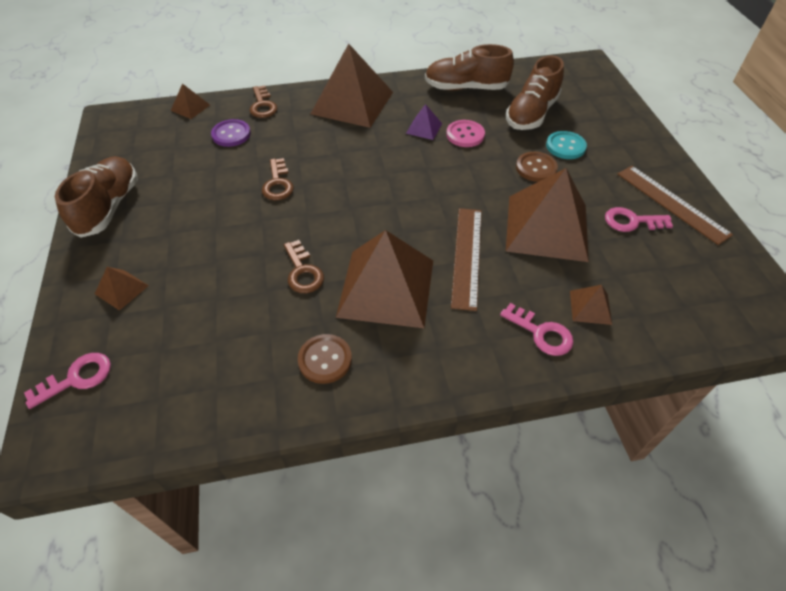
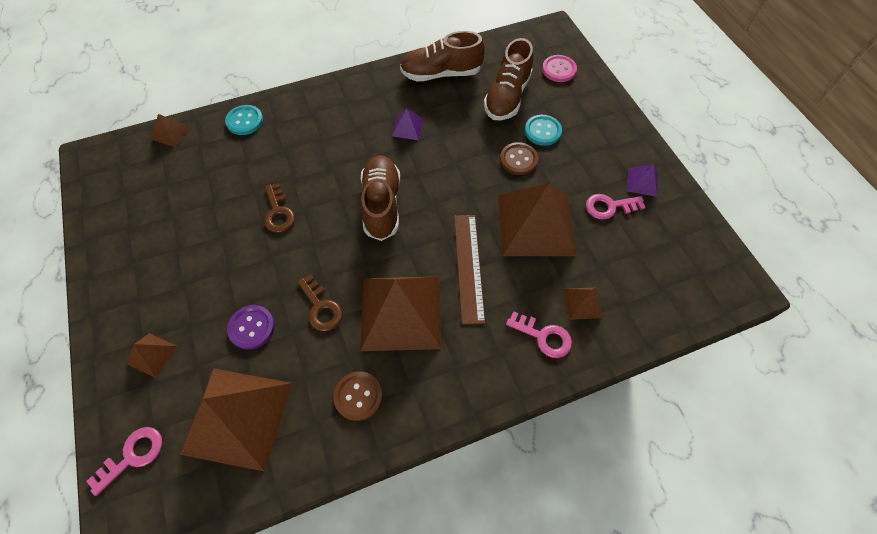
camera: 10 degrees left, 10 degrees up
brown shoe [55,156,138,238] -> brown shoe moved to [360,155,400,241]
purple button [211,119,251,147] -> purple button moved to [227,305,275,350]
brown key [249,85,278,118] -> turquoise button [225,105,263,135]
brown pyramid [311,44,393,128] -> brown pyramid moved to [180,368,293,472]
pink button [446,120,485,147] -> pink button moved to [542,55,577,82]
brown ruler [617,166,733,245] -> purple pyramid [627,164,658,197]

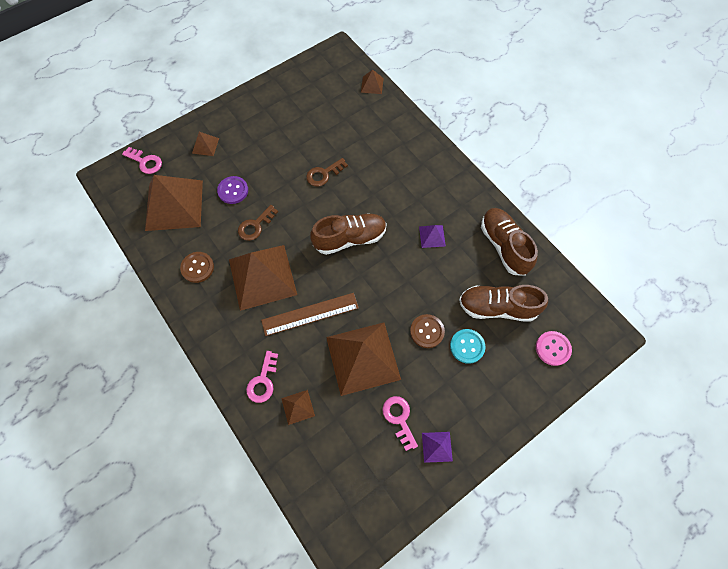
camera: 75 degrees right, 5 degrees up
turquoise button [225,105,263,135] -> none

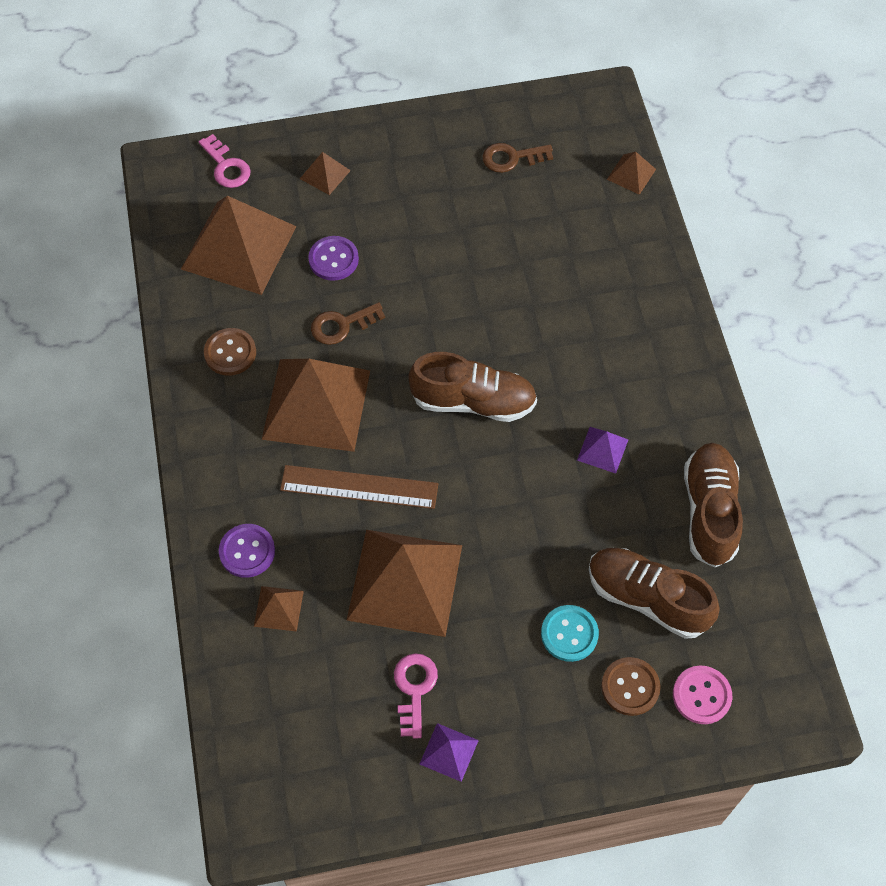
camera: 25 degrees right, 5 degrees down
pink key [246,351,278,403] -> purple button [219,524,275,578]
brown key [306,158,348,187] -> brown key moved to [482,143,553,173]
brown button [410,314,445,348] -> brown button moved to [601,657,661,716]

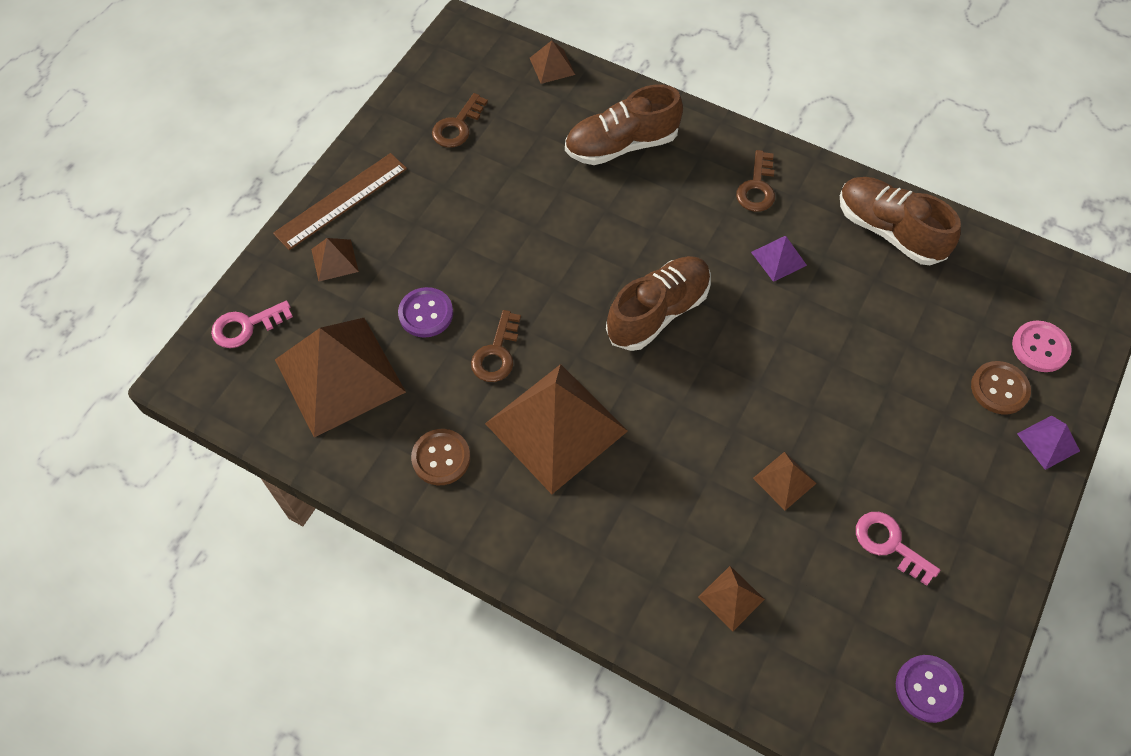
camera: 50 degrees left, 0 degrees up
pink key [198,134,251,188] -> pink key turned 150 degrees clockwise [211,300,293,348]
purple button [219,524,275,578] -> purple button moved to [896,655,964,723]
brown ruler [280,465,438,509] -> brown ruler moved to [273,153,407,250]
brown pyramid [347,530,462,637] -> brown pyramid [753,452,817,510], size x0.43
purple pyramid [420,723,479,782] -> purple pyramid moved to [1017,415,1080,470]
turquoise button [541,605,599,662] -> none
brown shoe [589,548,720,639] -> brown shoe moved to [565,84,683,165]
none -> brown key [736,150,775,212]

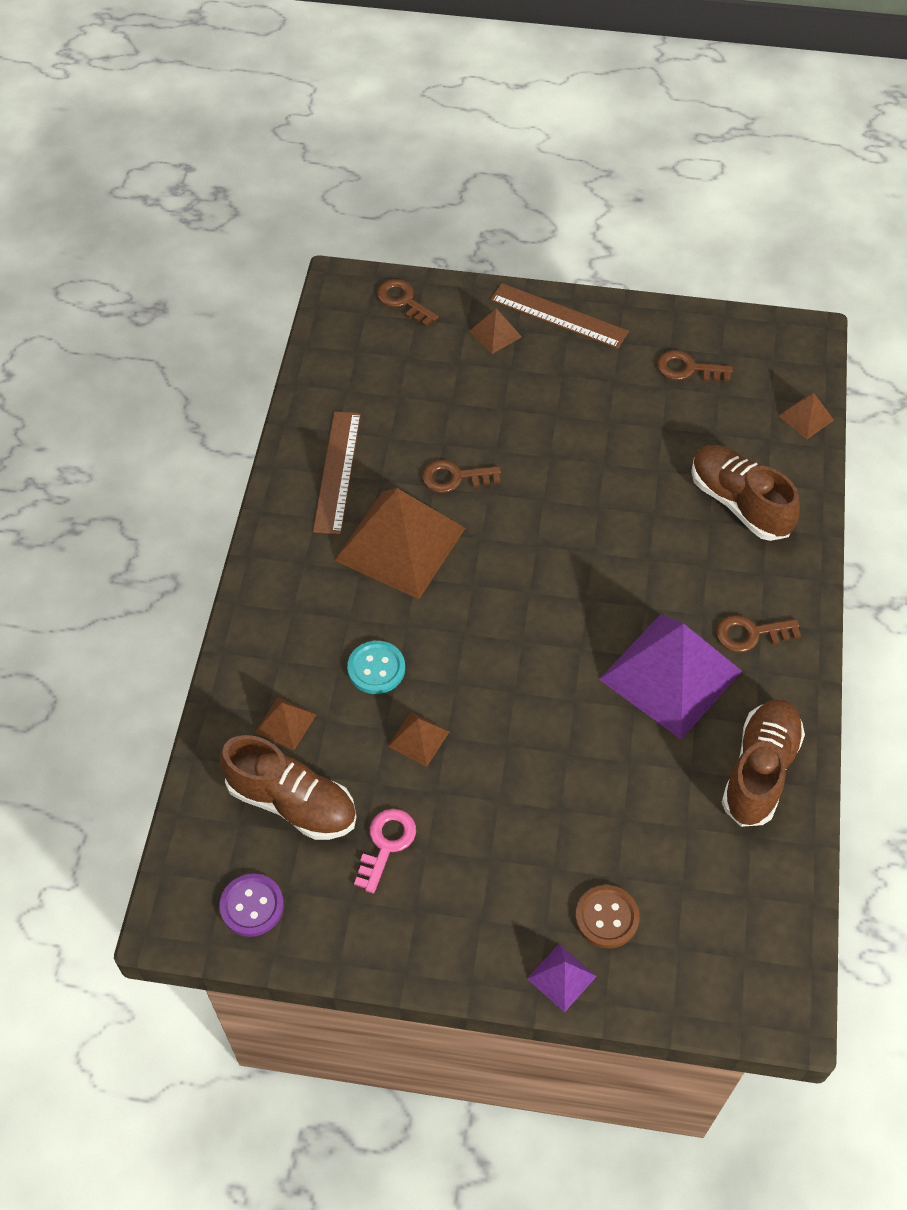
camera: 70 degrees right, 5 degrees down
pink key [211,300,293,348] -> brown key [377,279,439,327]
brown pyramid [275,318,406,437] -> none
purple button [398,287,453,338] -> none
brown button [411,429,470,485] -> brown ruler [313,411,361,535]
brown shoe [606,256,711,351] -> brown shoe moved to [220,735,356,840]
purple pyramid [751,236,807,282] -> purple pyramid [599,614,742,740], size x2.31
pink button [1012,321,1072,372] -> none
none -> turquoise button [347,641,405,694]

